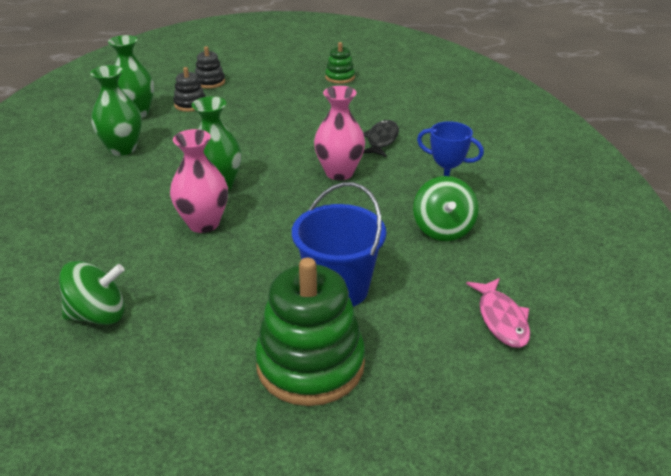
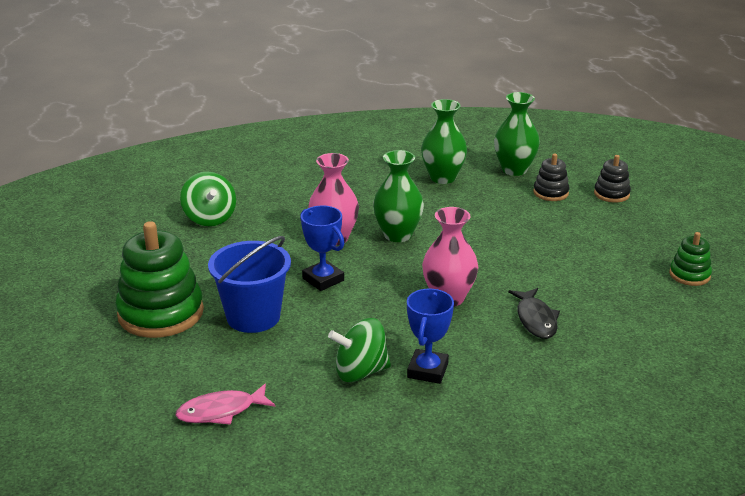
camera: 80 degrees right, 5 degrees down
black fish [363,120,399,157] -> black fish turned 75 degrees clockwise [508,288,560,339]
none -> blue trophy [300,205,344,291]

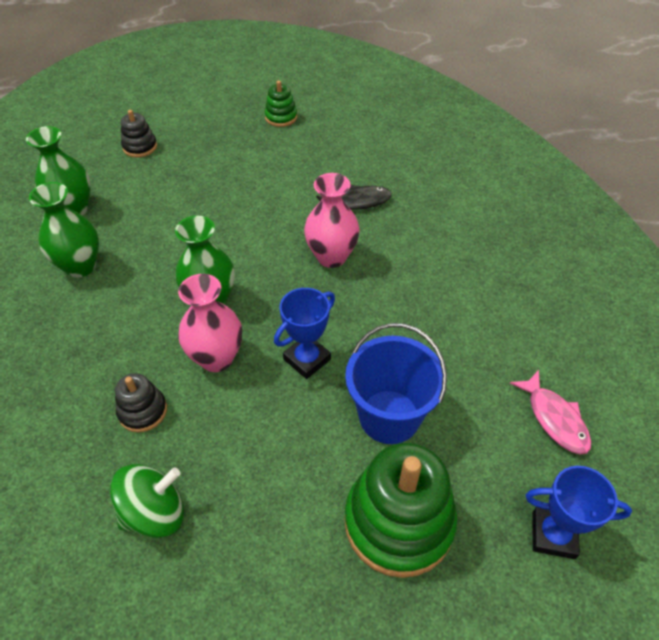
camera: 95 degrees left, 20 degrees up
green spinning top [328,318,391,382] -> none
blue trophy [407,289,454,384] -> blue trophy moved to [526,466,632,559]
black stacking toy [533,154,570,201] -> black stacking toy moved to [115,373,167,432]

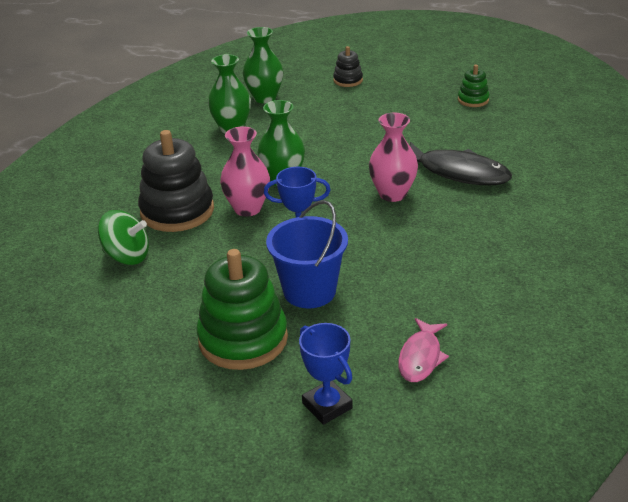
camera: 45 degrees right, 15 degrees down
black stacking toy [115,373,167,432] -> black stacking toy [138,130,214,232], size x2.00
black fish [316,185,392,210] -> black fish [410,142,512,185], size x1.66

